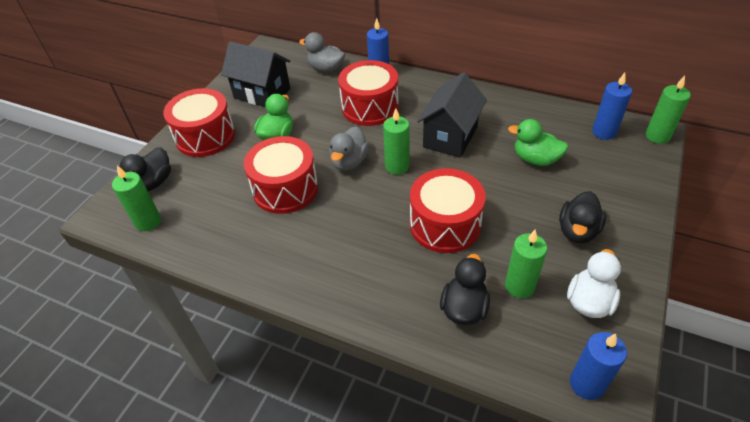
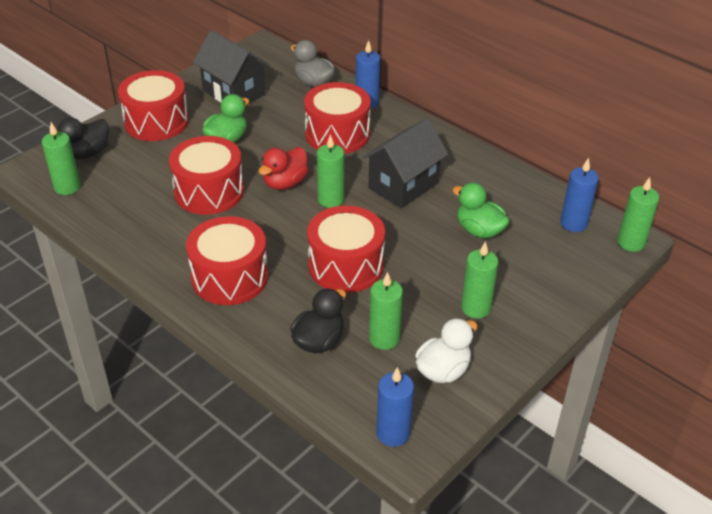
camera: 15 degrees right, 5 degrees down
grey duck [329,126,369,171] -> red duck [259,147,309,190]
black duck [559,191,606,243] -> green candle [461,241,498,318]
none -> red drum [186,216,268,305]

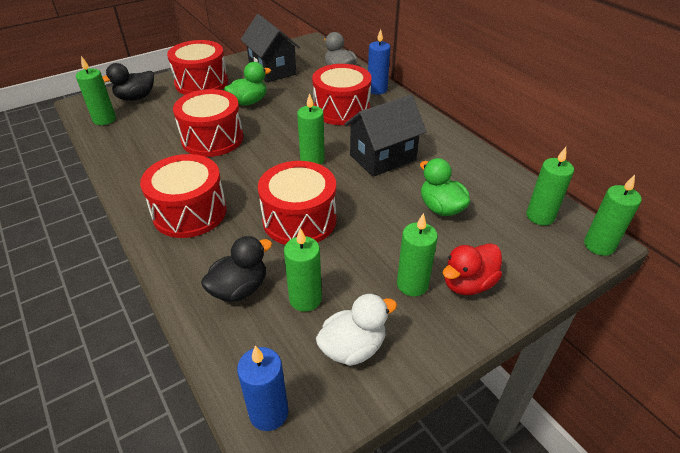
camera: 15 degrees right, 0 degrees up
red duck [259,147,309,190] -> red duck moved to [442,243,502,295]
blue candle [560,158,599,232] -> green candle [526,147,574,226]

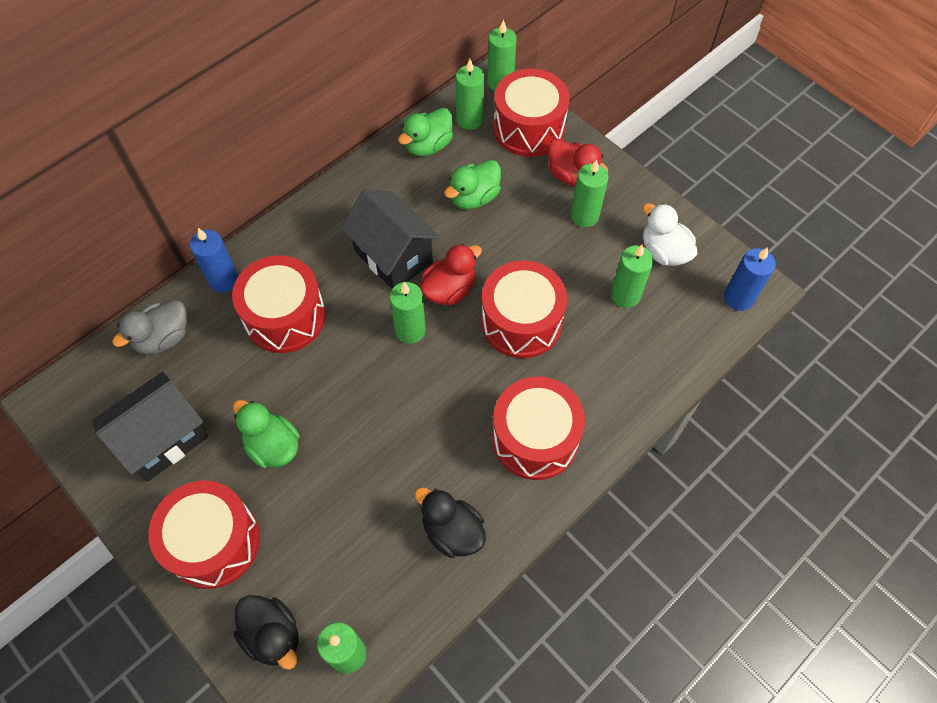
camera: 100 degrees left, 20 degrees up
red drum [173,89,244,157] -> red drum moved to [493,69,570,157]
black duck [201,236,272,302] -> black duck moved to [414,487,486,558]
none -> green duck [398,108,453,156]
none -> red duck [420,244,482,306]

